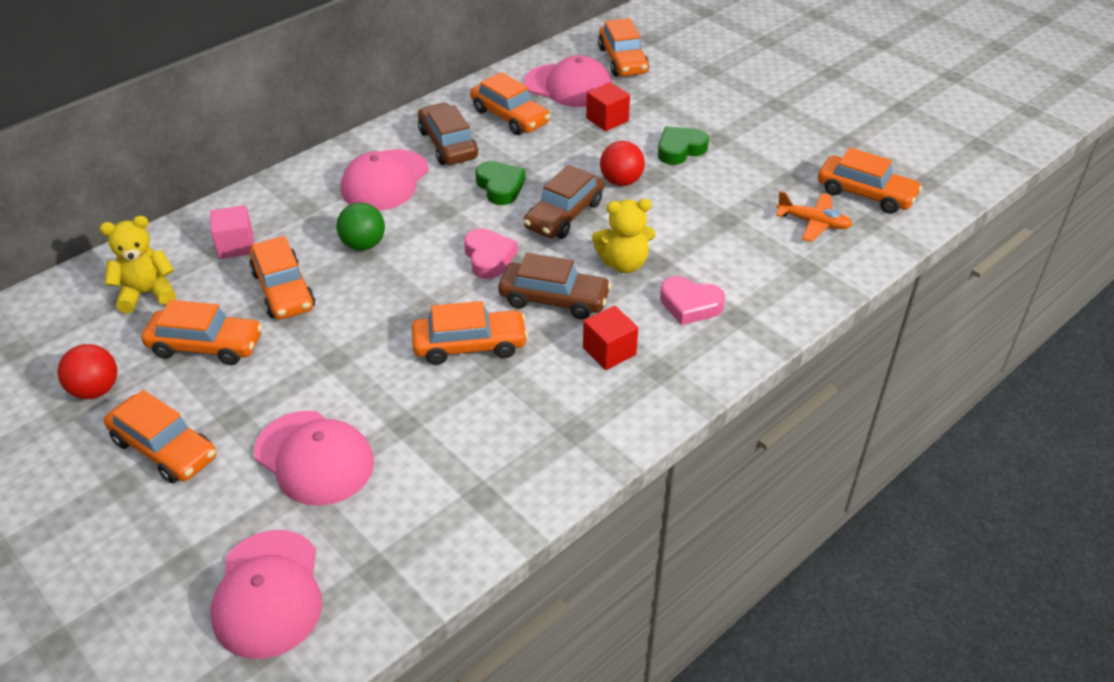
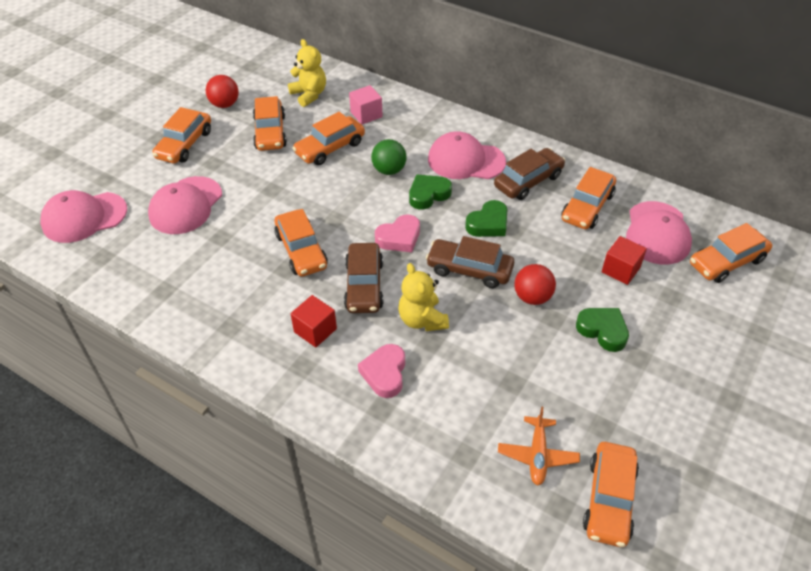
camera: 75 degrees right, 5 degrees up
none -> green heart [409,175,452,210]

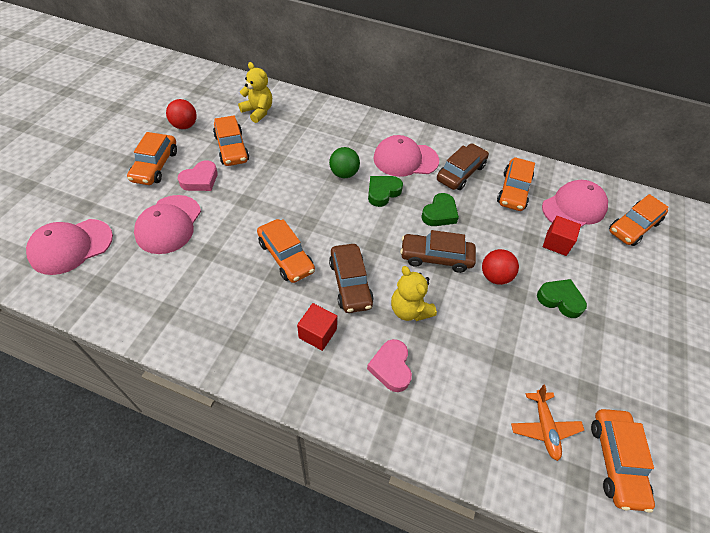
camera: 15 degrees left, 5 degrees up
orange car [292,112,365,165] -> none
pink cube [349,85,383,125] -> none
pink heart [375,215,420,252] -> pink heart moved to [178,160,218,191]
pink cap [626,201,692,265] -> pink cap turned 120 degrees counterclockwise [542,180,608,227]

